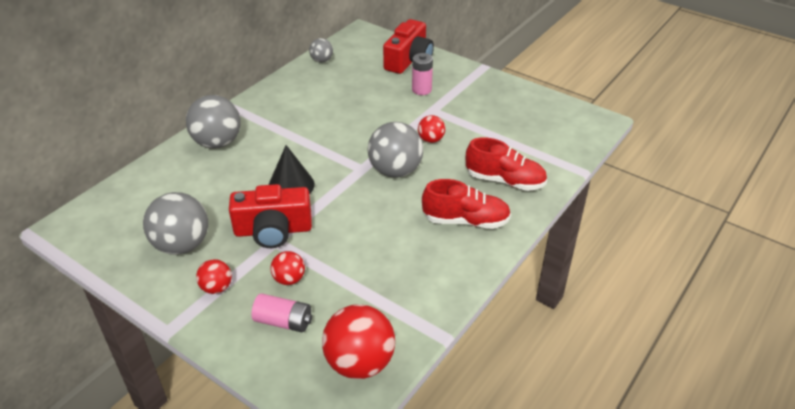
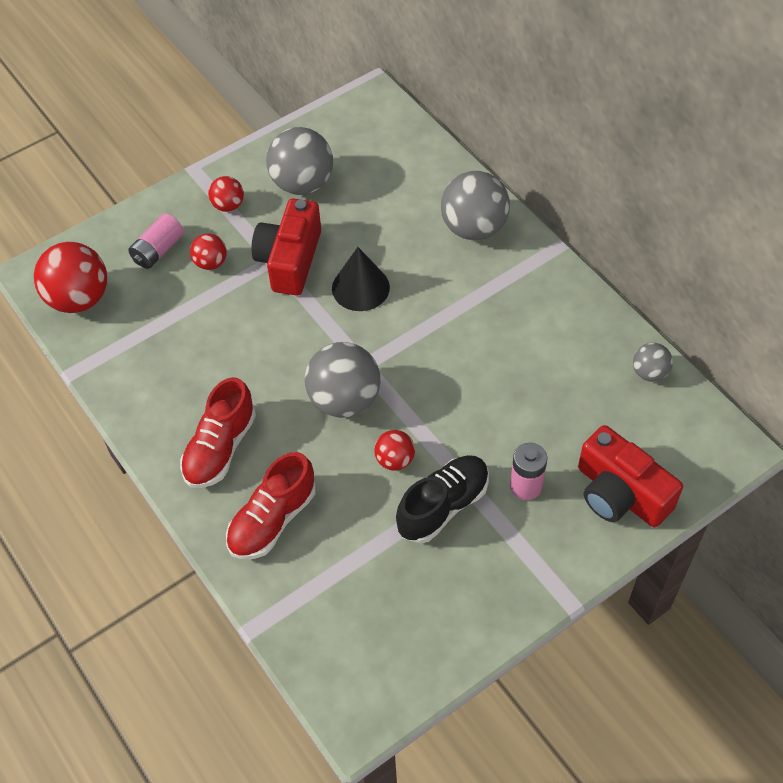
camera: 110 degrees right, 15 degrees up
none -> black shoe [396,455,489,543]

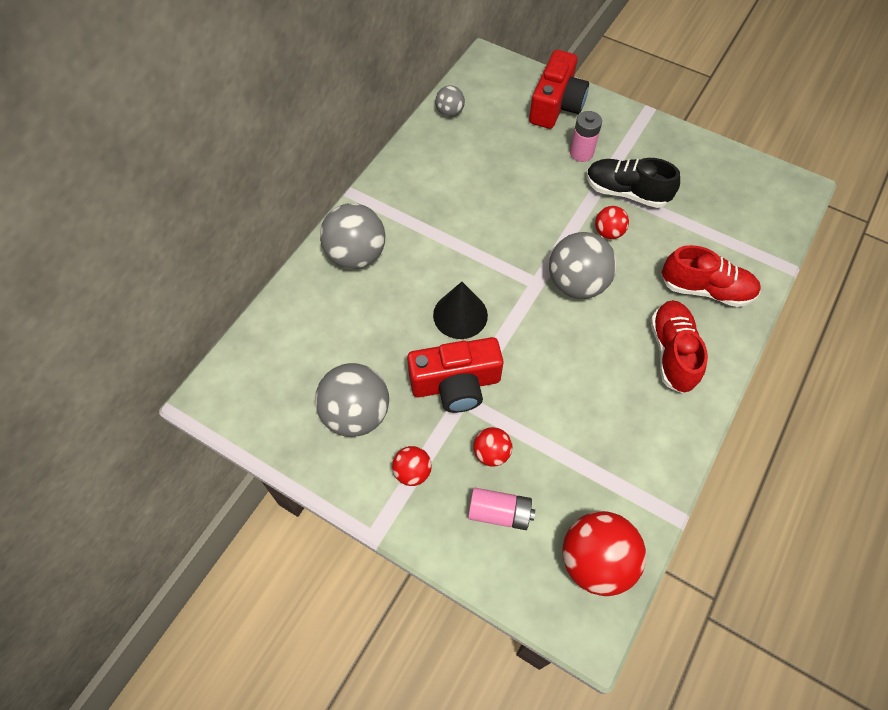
camera: 115 degrees left, 5 degrees up
red shoe [180,377,256,488] -> red shoe turned 90 degrees counterclockwise [651,300,708,393]

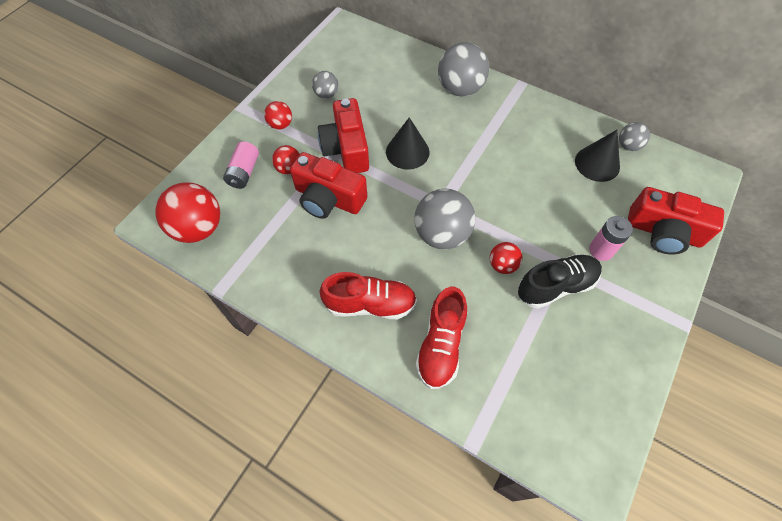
camera: 90 degrees right, 0 degrees up
grey ball [315,363,389,437] -> grey ball [312,71,338,99], size x0.53
black shoe [586,158,680,208] -> black shoe turned 45 degrees clockwise [518,254,602,309]
none -> red camera [290,152,367,219]
none -> black cone [575,130,620,182]

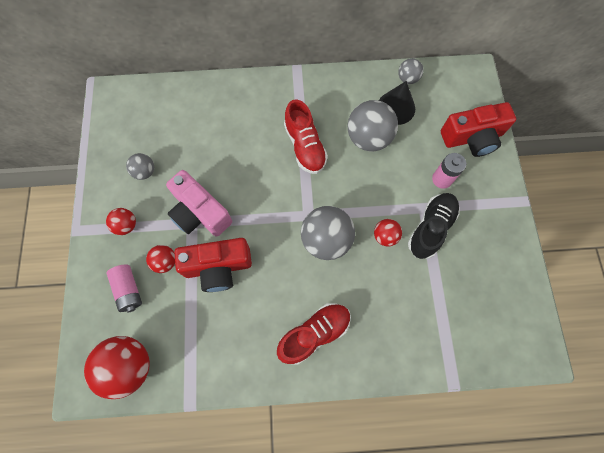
camera: 35 degrees left, 10 degrees up
red camera [318,98,369,173] -> pink camera [166,170,232,237]
black cone [386,117,430,170] -> none
red shoe [415,287,467,389] -> red shoe moved to [284,99,328,174]
grey ball [438,42,489,97] -> grey ball moved to [348,100,398,151]

